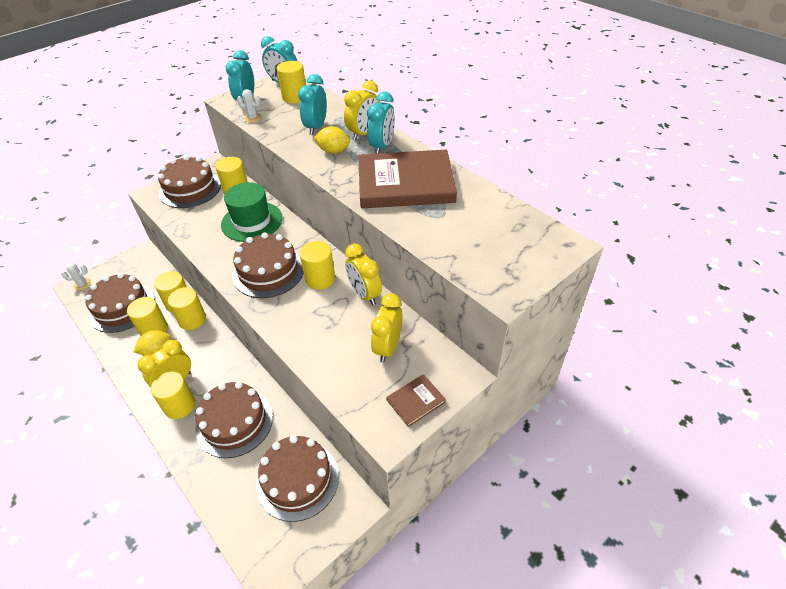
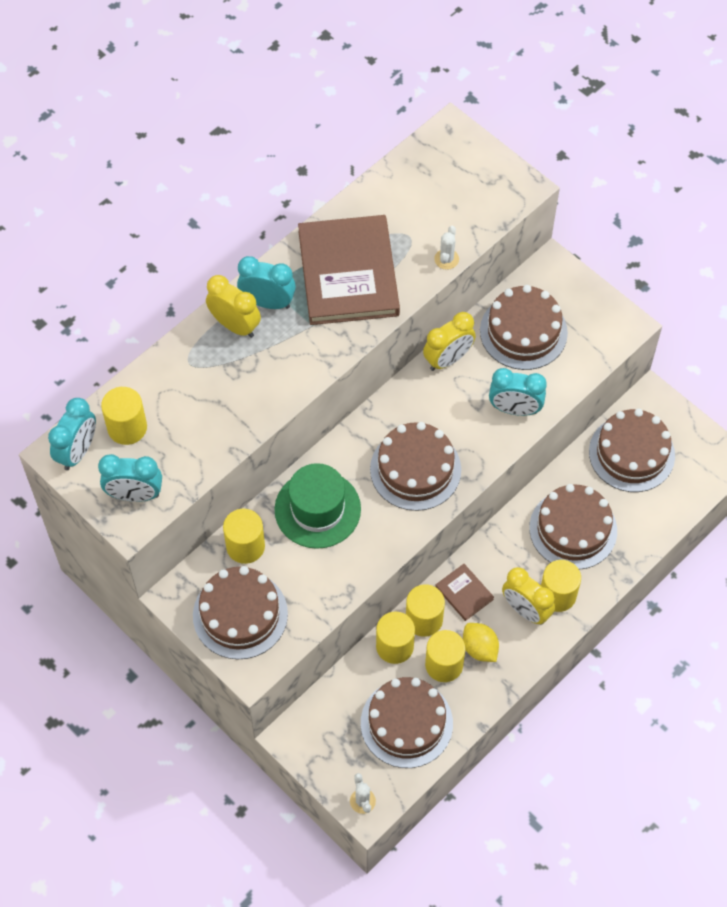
camera: 95 degrees left, 15 degrees up
white cactus [237,89,262,123] -> white cactus moved to [434,226,459,270]
turquoise clock [298,74,327,135] -> turquoise clock moved to [489,368,547,416]
yellow cylinder [300,241,335,289] -> none
yellow lemon [314,126,350,154] -> none
yellow clock [371,293,403,362] -> brown cake [480,285,568,370]
brown book [386,374,446,427] -> brown book moved to [435,564,494,621]

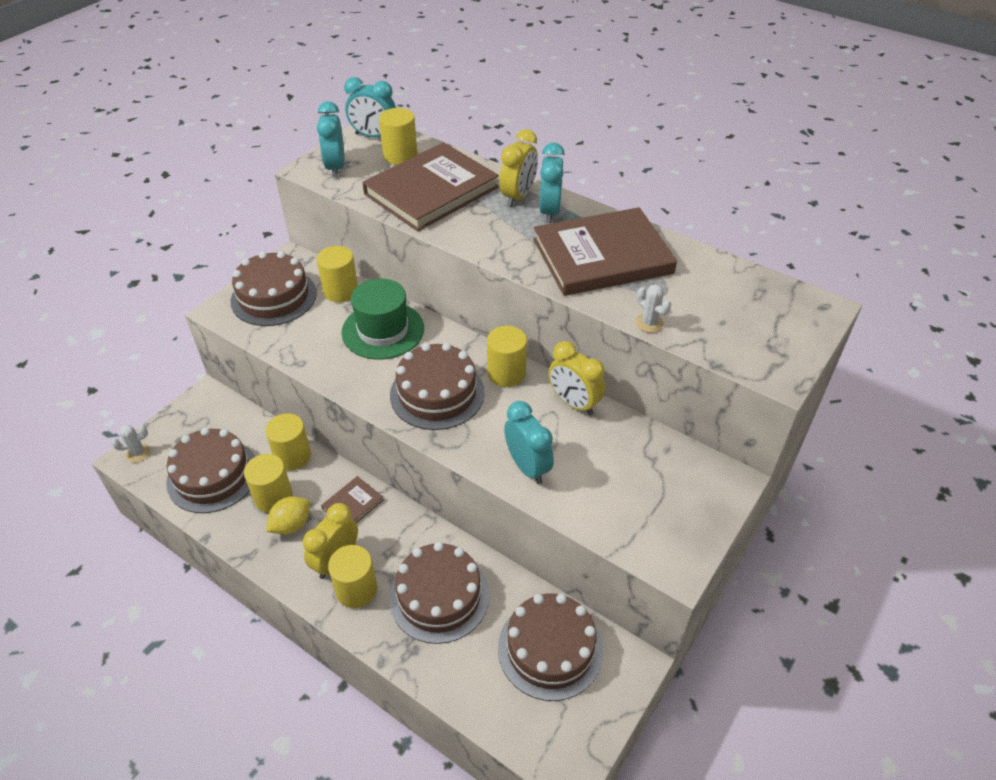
camera: 80 degrees right, 15 degrees down
yellow cylinder [406,584,445,637] -> yellow cylinder moved to [487,326,527,387]
white cactus [434,226,459,270] -> white cactus turned 45 degrees clockwise [635,284,671,333]
brown cake [480,285,568,370] -> none
turquoise clock [489,368,547,416] -> turquoise clock turned 150 degrees clockwise [504,401,554,484]
none -> brown book [362,142,499,231]

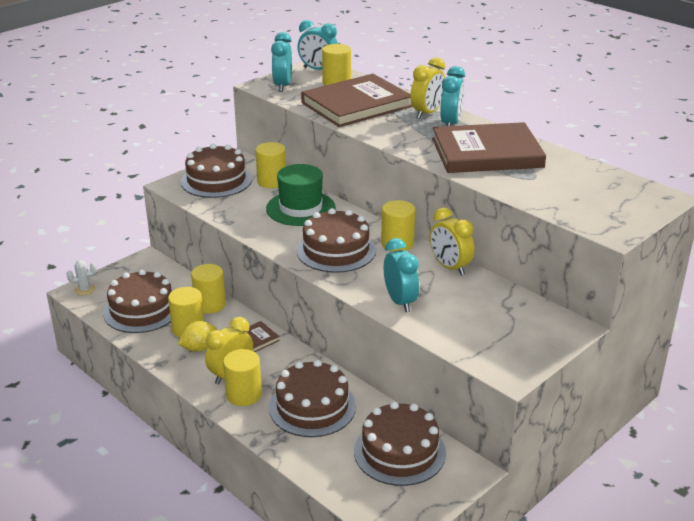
camera: 10 degrees right, 15 degrees down
white cactus [635,284,671,333] -> none

